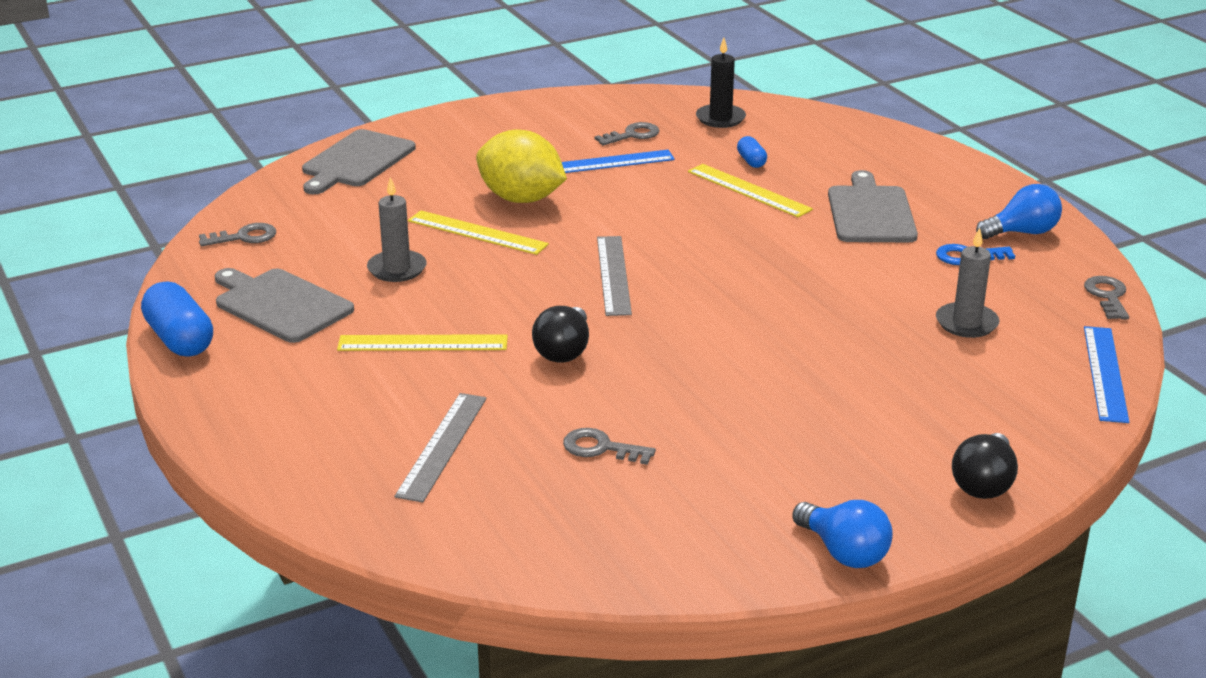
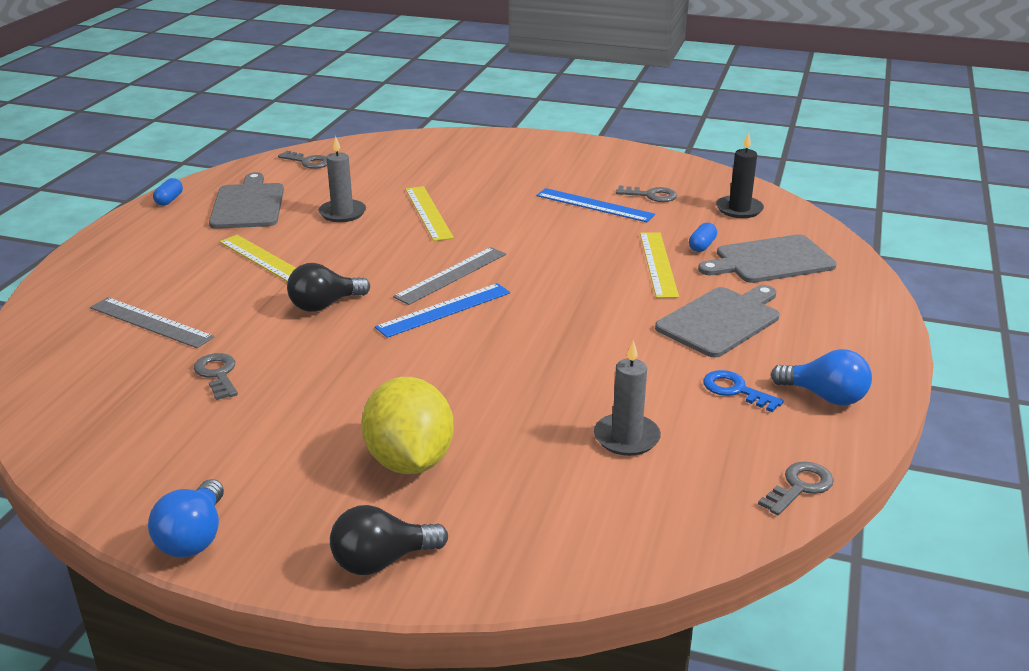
camera: 45 degrees right, 0 degrees up
blue capsule [141,281,213,356] -> blue capsule [153,178,183,206], size x0.52
grey cutting board [302,129,416,194] -> grey cutting board moved to [698,234,837,283]
grey ruler [394,393,487,503] -> grey ruler turned 60 degrees clockwise [90,297,214,348]
yellow lemon [476,130,567,203] -> yellow lemon moved to [361,377,454,474]
blue ruler [1084,326,1129,423] -> blue ruler moved to [375,283,510,338]

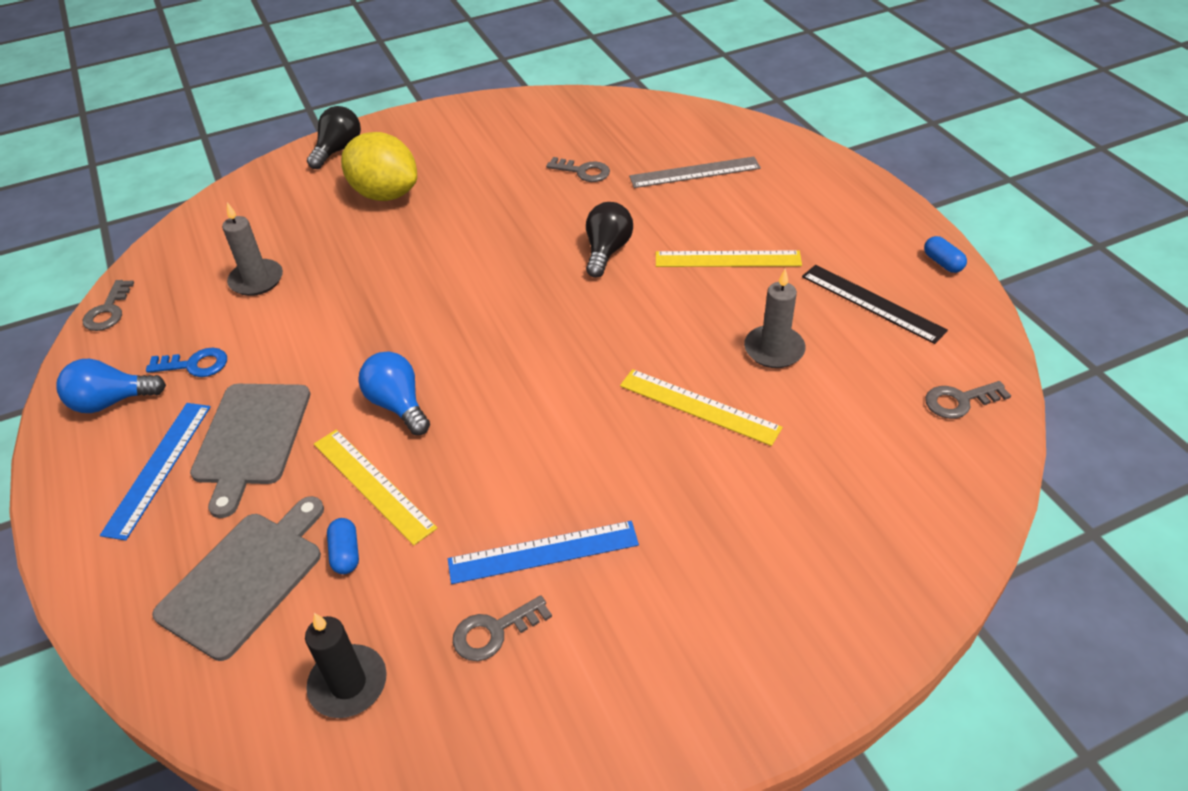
camera: 140 degrees right, 15 degrees up
blue light bulb [148,479,224,558] -> blue light bulb moved to [358,352,430,435]
grey cutting board [209,172,284,229] -> black ruler [802,265,948,344]
blue ruler [375,283,510,338] -> blue ruler moved to [100,403,211,541]
grey ruler [393,247,506,305] -> none

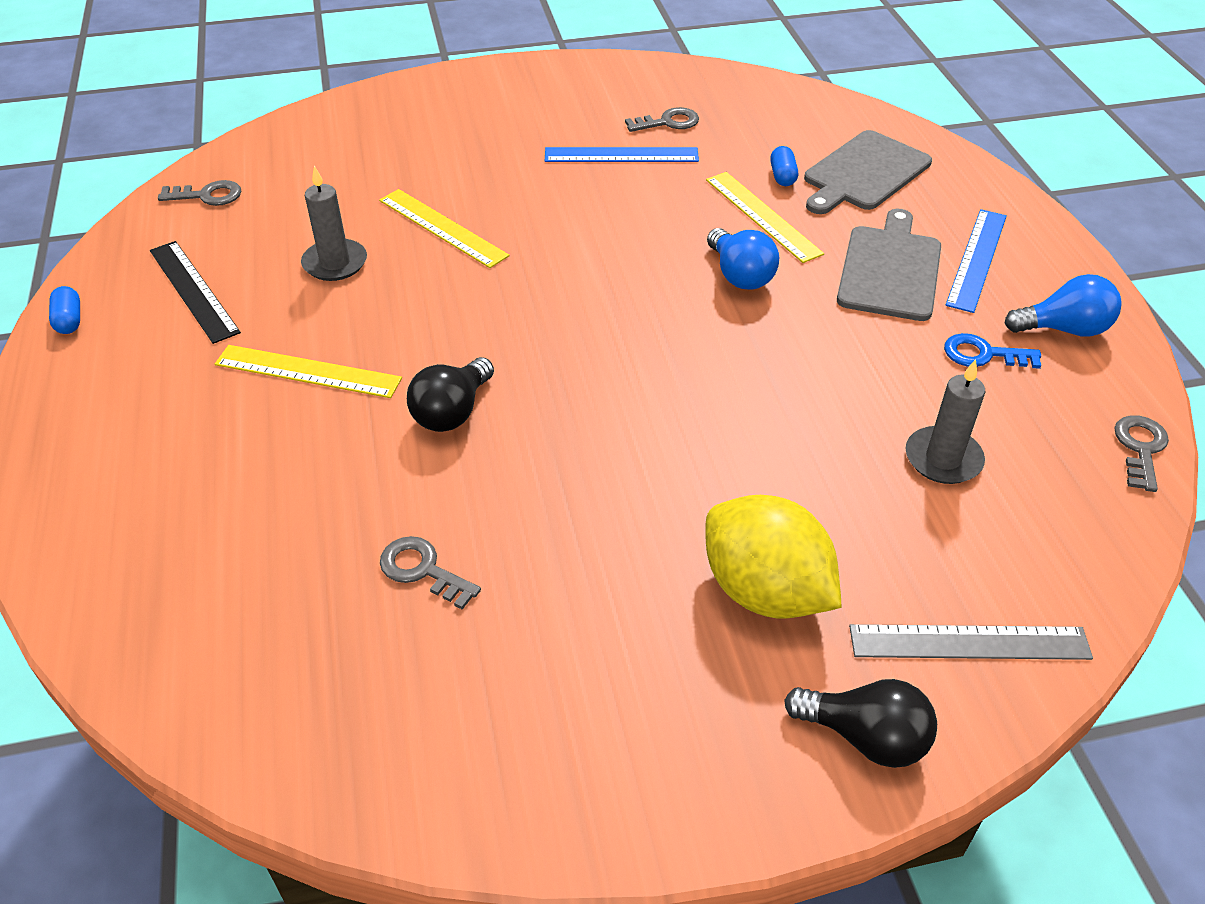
camera: 170 degrees left, 0 degrees up
black candle [305,613,387,718] -> none
black light bulb [307,106,361,169] -> black light bulb turned 105 degrees counterclockwise [784,679,937,768]
grey ruler [629,157,761,188] -> grey ruler moved to [849,624,1093,660]

